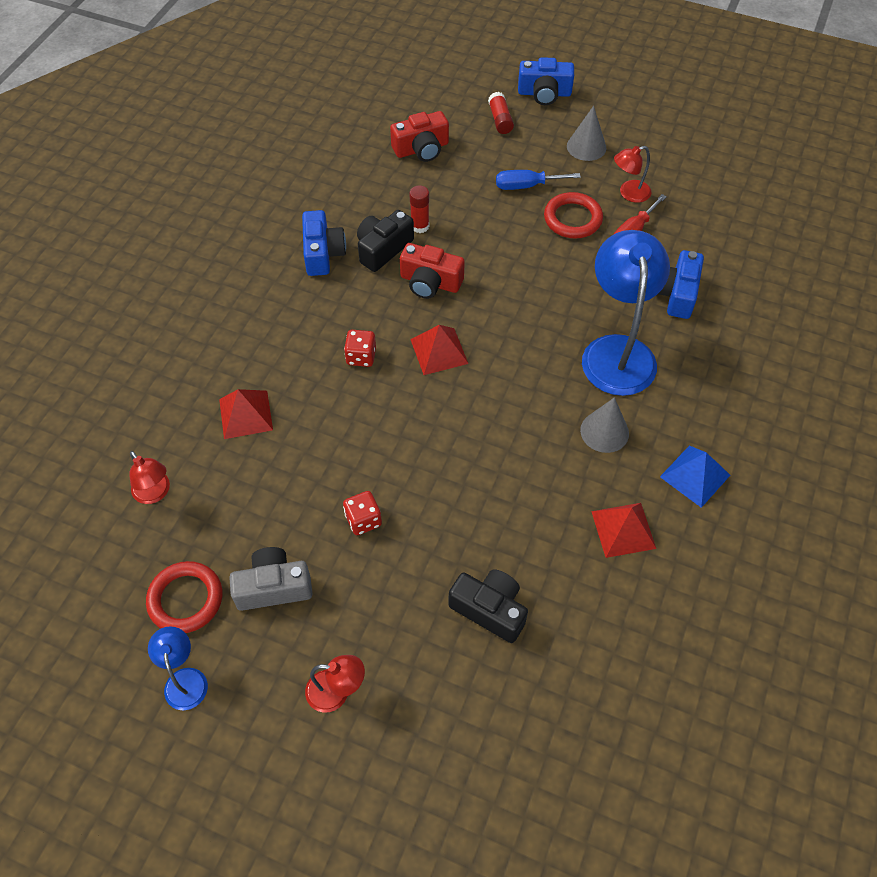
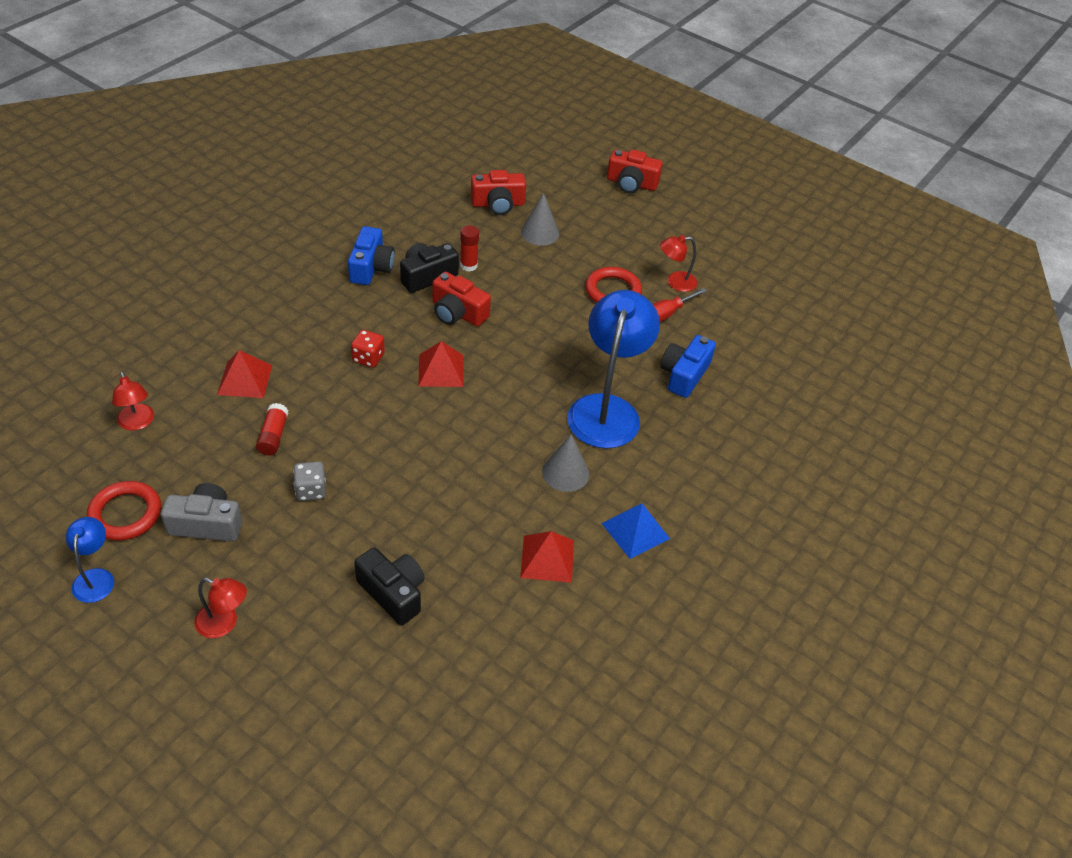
camera: 10 degrees right, 10 degrees down
red dice [343,491,382,535] -> grey dice [293,461,326,501]
red glue stick [488,92,514,134] -> red glue stick moved to [256,403,289,455]
blue screwdriver [496,170,581,190] -> none
blue camera [518,57,574,105] -> red camera [607,149,663,193]
grey cone [567,106,606,161] -> grey cone moved to [521,193,559,246]

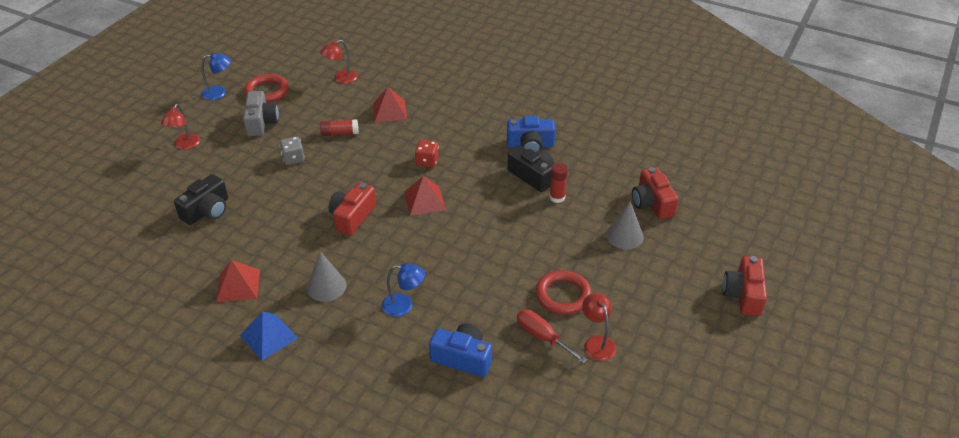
camera: 85 degrees right, 5 degrees down
red camera [433,272,491,326] -> red camera moved to [329,182,376,236]
blue lamp [567,290,660,448] -> blue lamp [382,264,425,317], size x0.47

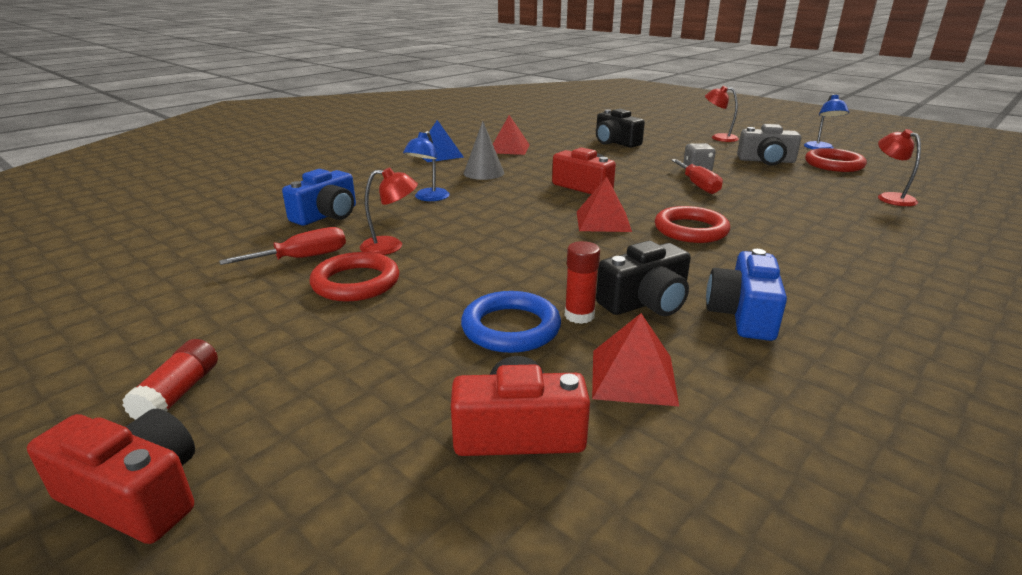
camera: 105 degrees right, 15 degrees down
red glue stick [320,119,358,136] -> red glue stick moved to [122,339,218,420]
red pyramid [373,87,407,122] -> red pyramid moved to [592,313,679,406]
red dice [415,140,439,168] -> red ring [655,206,730,243]
red lamp [582,293,617,361] -> red lamp moved to [360,167,418,255]
grey cone [606,201,644,249] -> none
none -> blue ring [461,291,561,353]
none -> red screwdriver [671,159,723,194]

